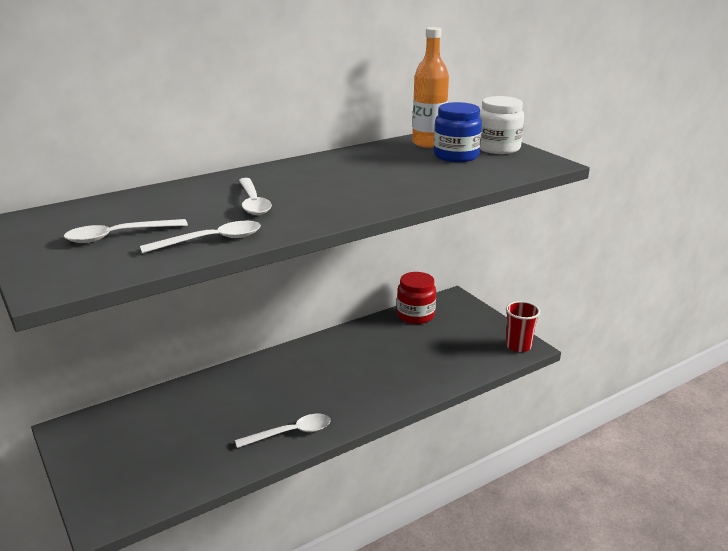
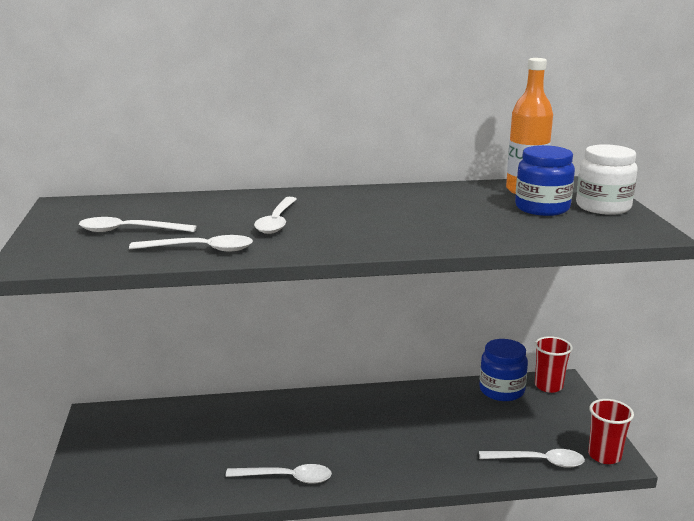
camera: 25 degrees right, 5 degrees down
red jar [397,272,436,324] -> blue jar [479,339,528,401]
none -> white spoon [479,449,585,467]
none -> red cup [535,336,573,393]

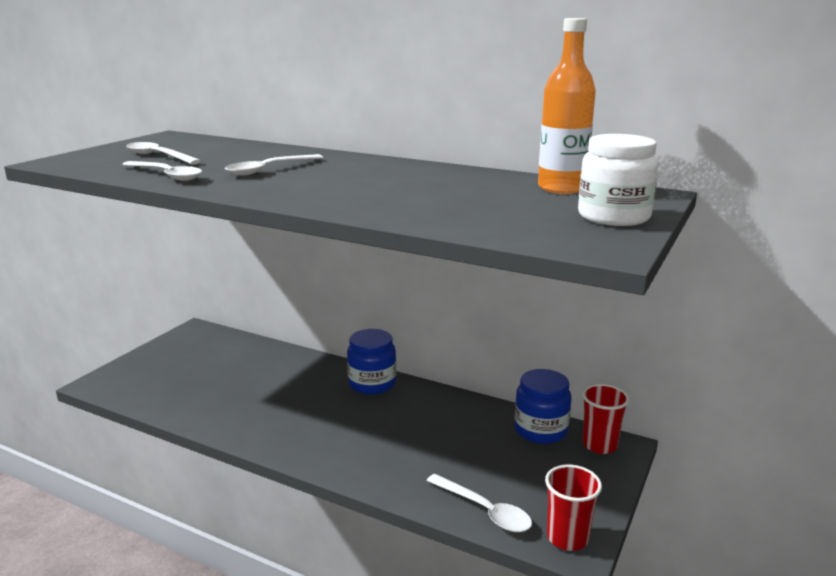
camera: 35 degrees right, 0 degrees up
white spoon [225,464,332,484] -> none
blue jar [515,145,575,216] -> blue jar moved to [347,329,396,395]

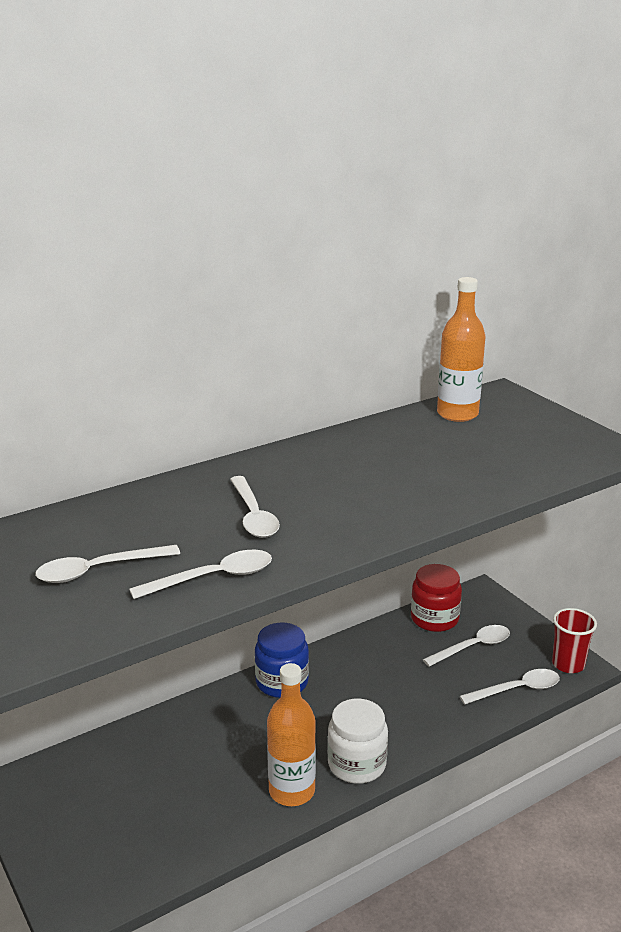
camera: 60 degrees left, 5 degrees up
blue jar [514,369,571,444] -> red jar [411,564,462,632]
white jar [578,134,658,226] -> white jar moved to [327,699,388,784]
red cup [582,384,629,454] -> none
none -> orange bottle [267,663,316,806]
none -> white spoon [423,625,510,667]

